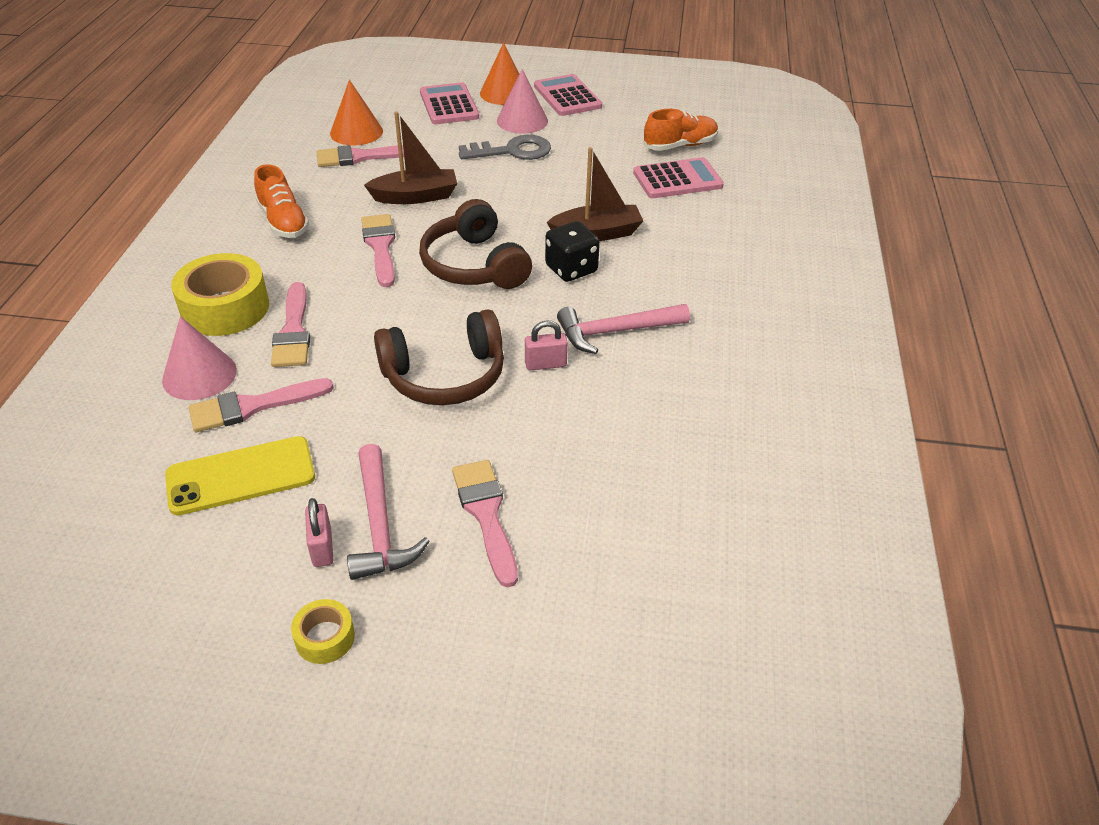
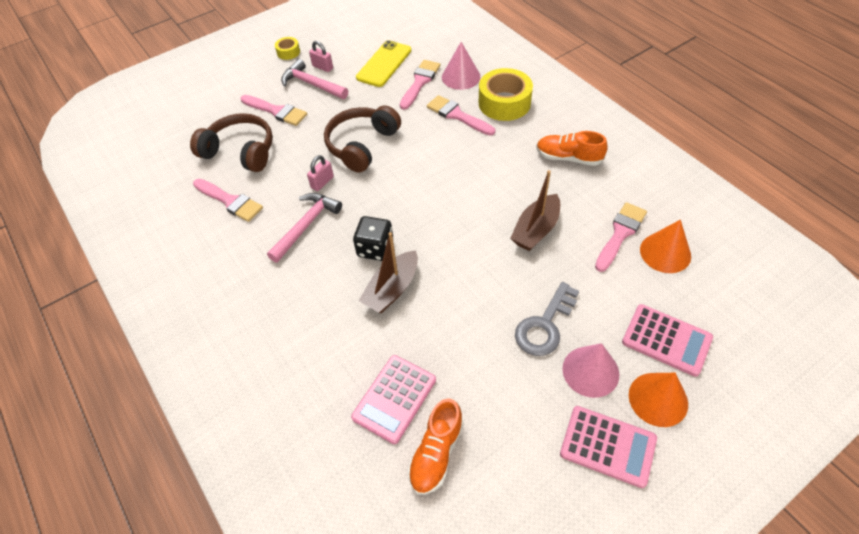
camera: 140 degrees right, 10 degrees up
pink brush [361,214,395,287] -> pink brush moved to [193,179,263,222]
brown headphones [419,199,532,289] -> brown headphones moved to [190,113,273,172]

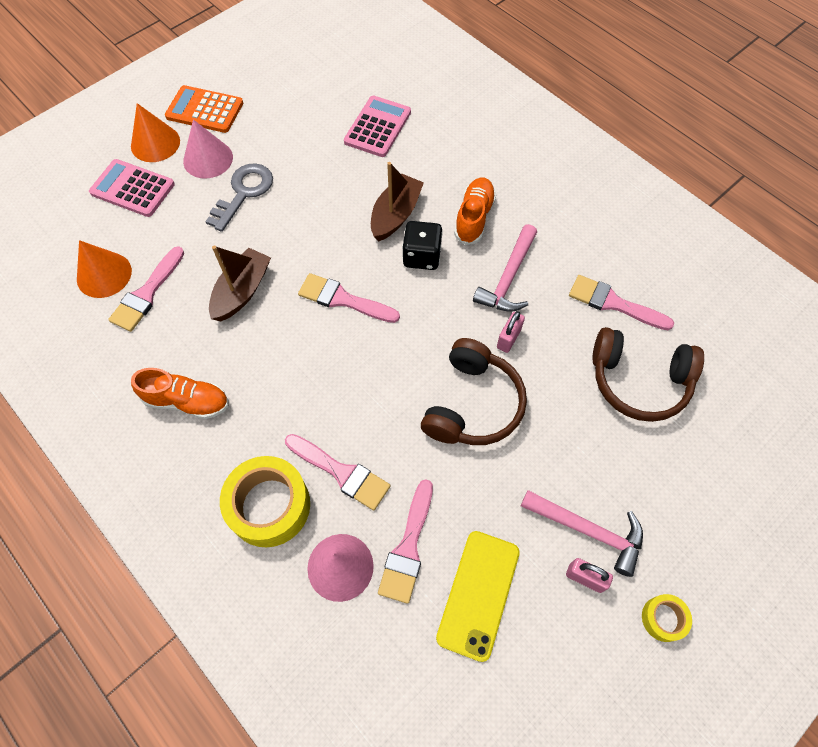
camera: 170 degrees right, 10 degrees up
pink brush [241,95,307,126] -> pink brush moved to [298,273,400,323]
orange shoe [408,398,464,495] -> orange shoe moved to [454,178,496,245]
pink calculator [560,406,657,488] -> orange calculator [165,85,243,133]

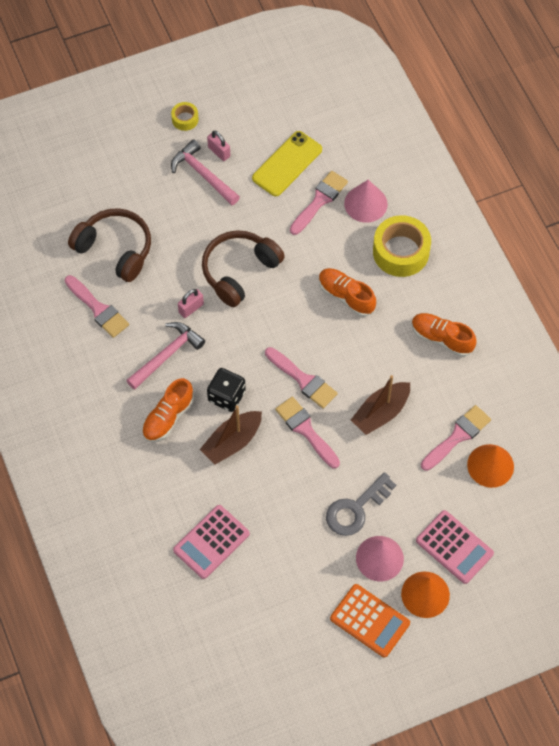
camera: 160 degrees left, 0 degrees up
pink brush [285,434,390,510] -> pink brush moved to [275,397,340,468]
none -> orange shoe [319,268,376,317]

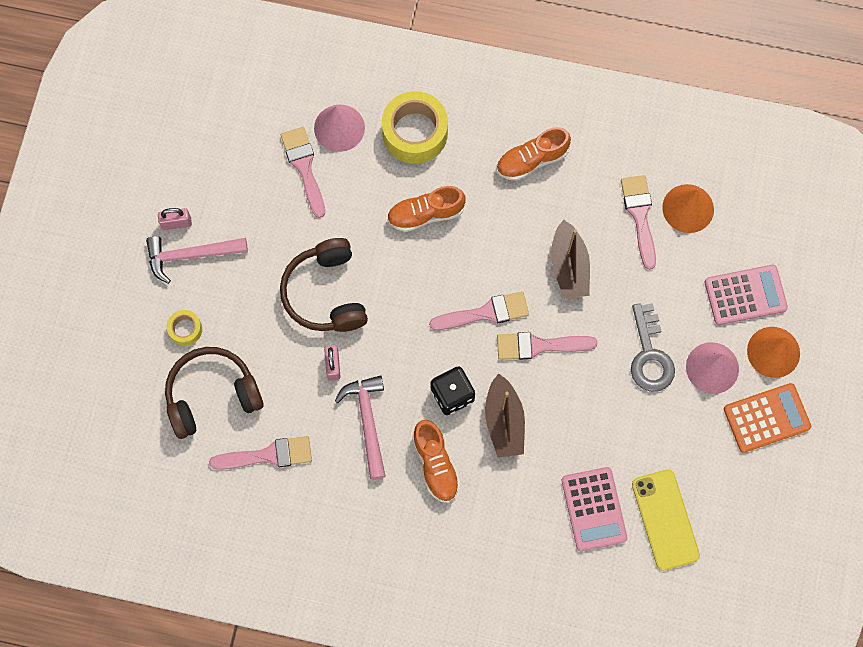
camera: 55 degrees left, 10 degrees up
yellow tape [171,102,199,131] -> yellow tape moved to [167,310,202,346]
yellow phone [252,131,322,196] -> yellow phone moved to [632,469,700,571]

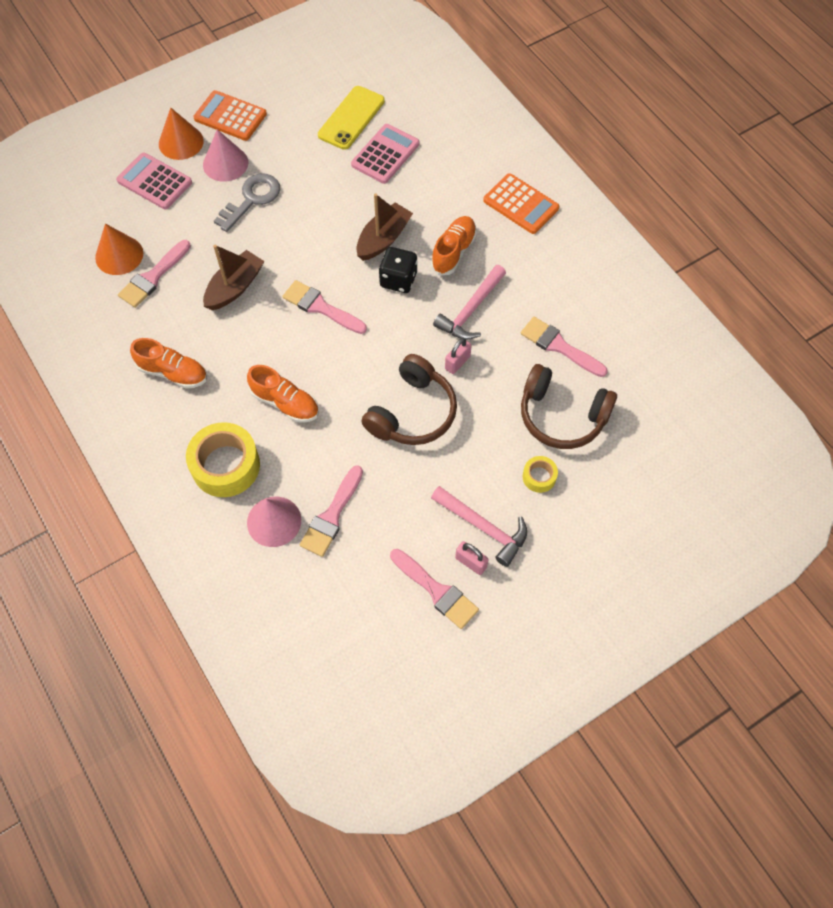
camera: 135 degrees left, 10 degrees down
pink brush [497,332,598,360] -> pink brush moved to [390,549,479,629]
none -> orange calculator [483,173,559,234]

